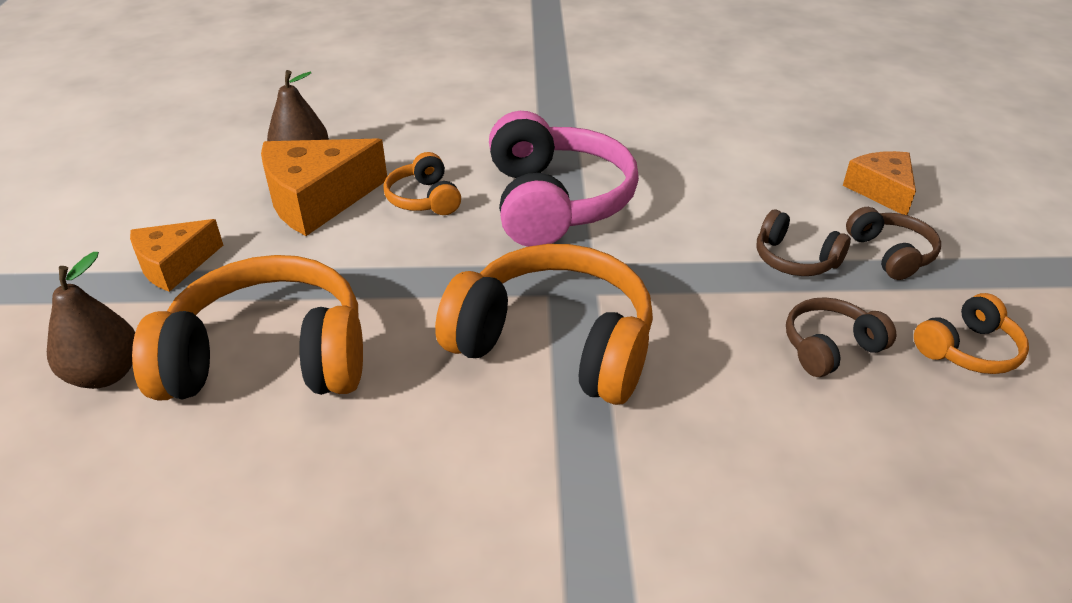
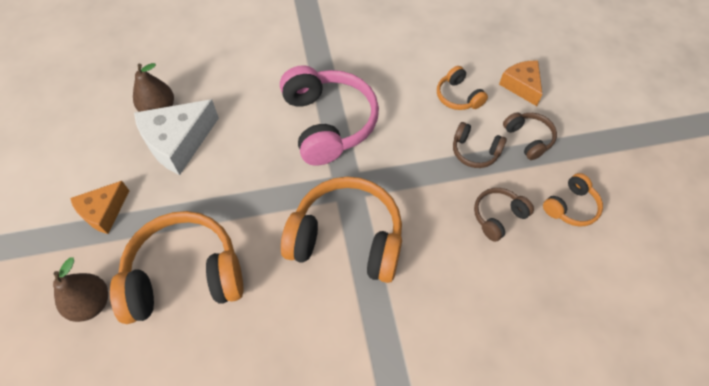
camera: 10 degrees left, 20 degrees up
orange cheese [261,138,387,236] -> white cheese [134,99,219,175]
orange headphones [383,152,461,215] -> orange headphones moved to [437,66,488,110]

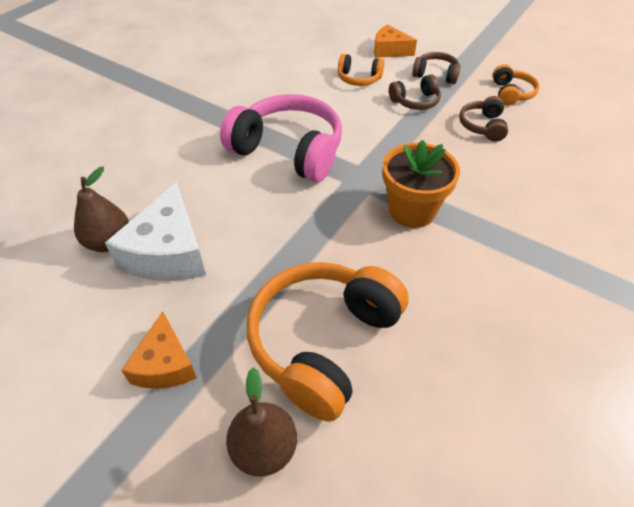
camera: 45 degrees left, 10 degrees down
orange headphones [281,177,402,283] -> orange flower pot [383,140,460,228]

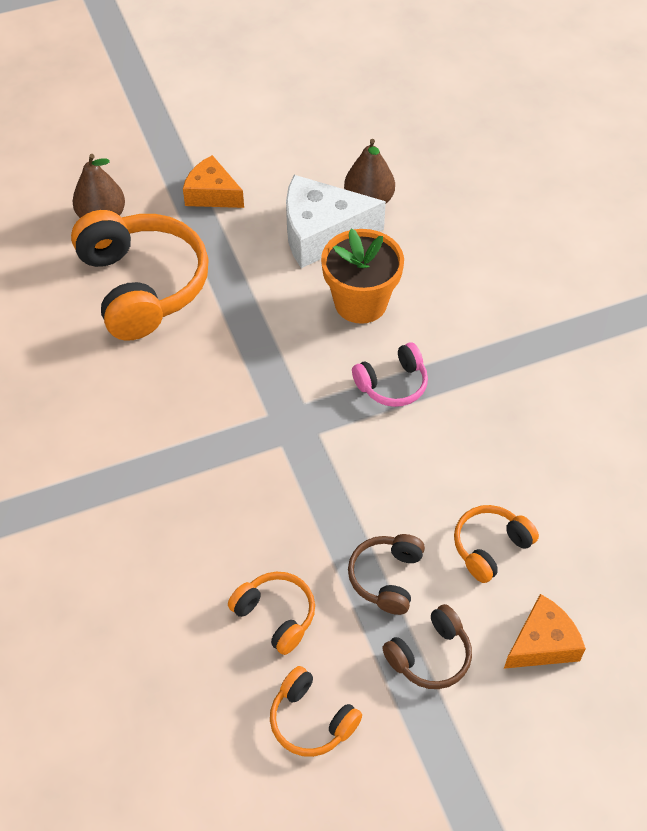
camera: 125 degrees right, 5 degrees up
white cheese [105,182,206,281] -> white cheese turned 45 degrees counterclockwise [286,175,386,268]
pink headphones [220,94,342,182] -> pink headphones [352,342,428,407], size x0.49
orange flower pot [383,140,460,228] -> orange flower pot moved to [321,229,404,324]
brown headphones [459,96,508,142] -> orange headphones [228,572,315,655]

